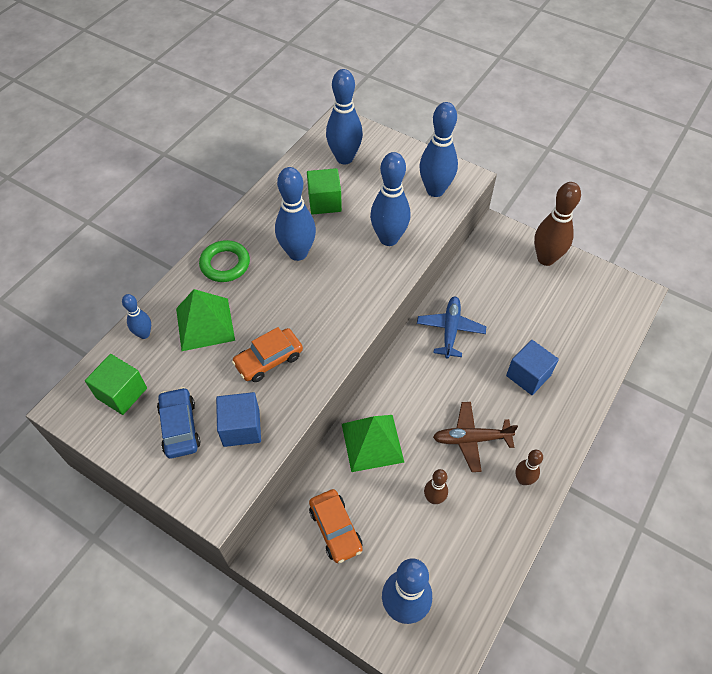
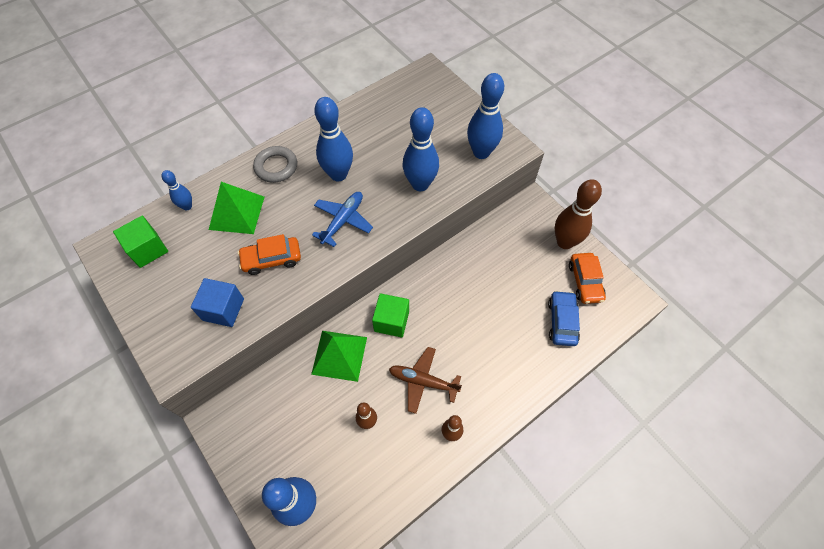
camera: 20 degrees right, 5 degrees up
blue car [157,387,201,458] -> blue car moved to [548,290,580,346]
green ring [199,240,250,282] -> grey ring [253,146,297,183]
green cube [307,168,342,215] -> green cube moved to [372,293,409,338]
orange car [309,489,363,563] -> orange car moved to [569,253,606,304]
blue bowling pin [326,69,363,164] -> none
blue plane [417,296,486,359] -> blue plane moved to [312,192,373,247]
blue cube [506,340,559,395] -> none

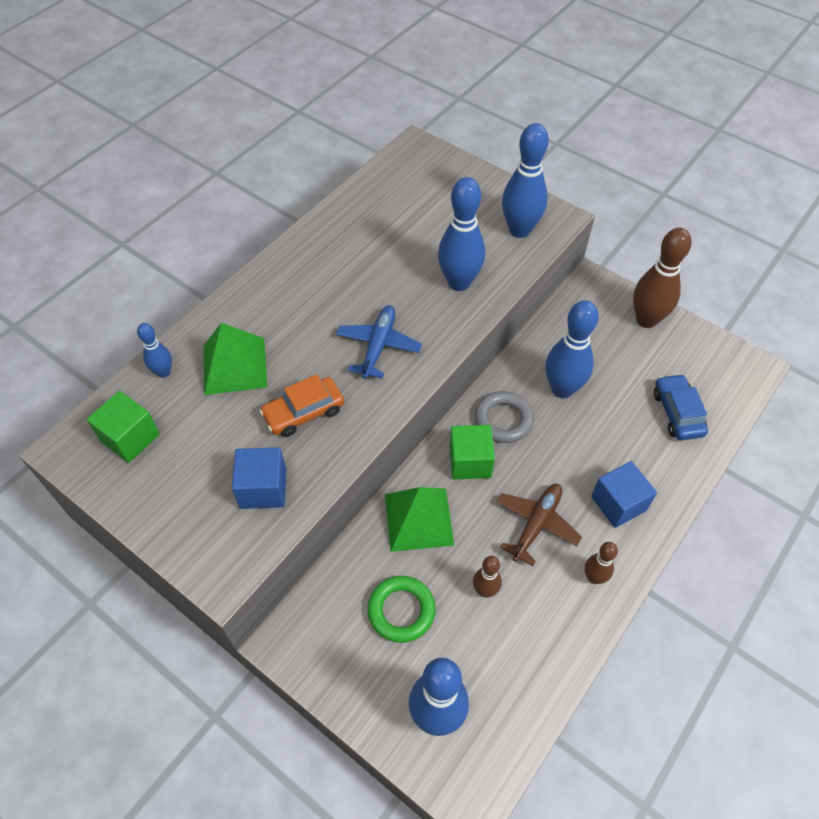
camera: 15 degrees left, 5 degrees down
grey ring [253,146,297,183] -> grey ring moved to [475,391,534,443]
blue bowling pin [314,97,353,182] -> blue bowling pin moved to [545,300,599,398]
brown plane [389,347,462,414] -> brown plane turned 120 degrees clockwise [496,484,582,566]
orange car [569,253,606,304] -> none
none -> green ring [368,576,436,643]
none -> blue cube [591,461,657,528]

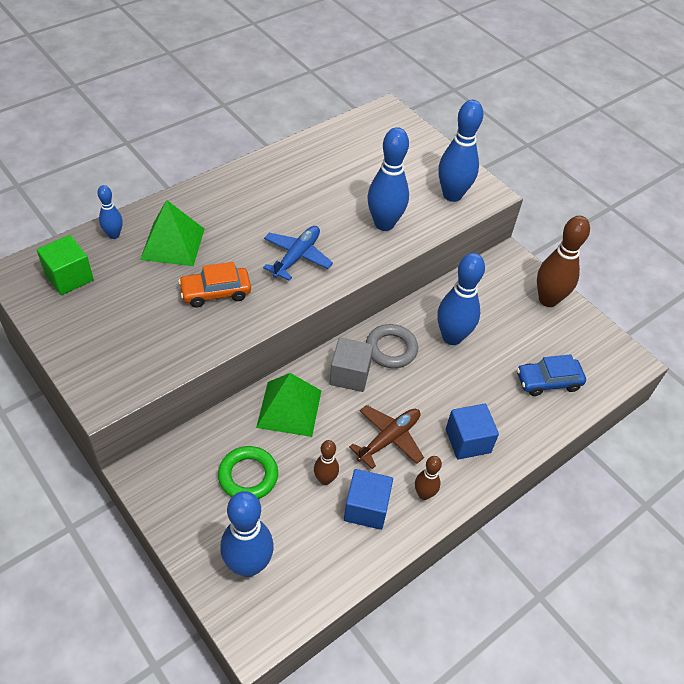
camera: 10 degrees right, 5 degrees down
blue cube [232,447,286,509] -> blue cube moved to [344,469,393,530]
green cube [449,425,495,479] -> grey cube [330,338,373,392]
blue car [654,374,708,440] -> blue car turned 105 degrees counterclockwise [517,354,586,396]

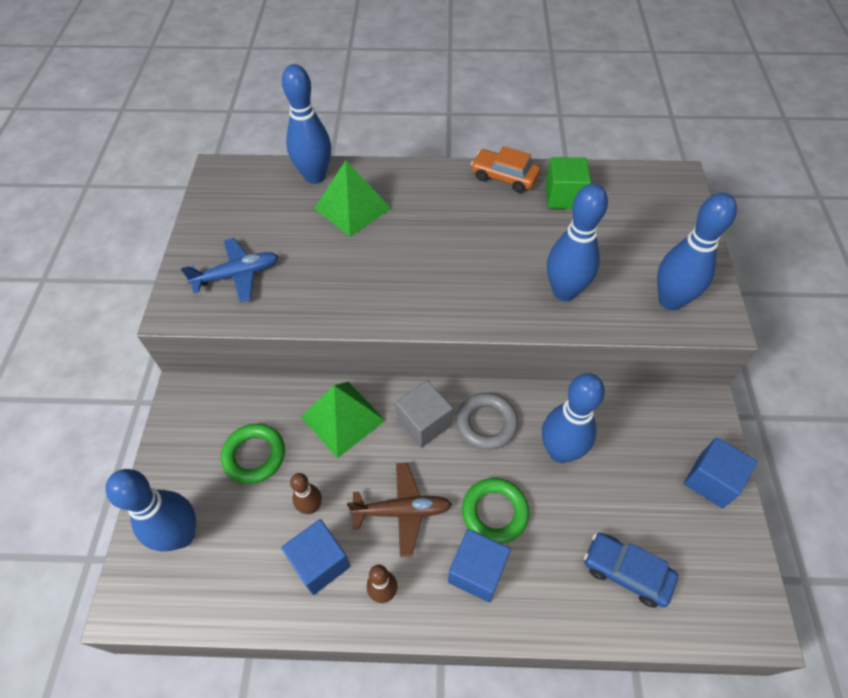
camera: 45 degrees right, 5 degrees up
green cube [37,235,94,295] -> green cube moved to [545,157,591,209]
blue bowling pin [97,185,123,239] -> blue bowling pin [282,64,331,184], size x1.89
orange car [178,262,251,307] -> orange car moved to [471,146,540,193]
blue plane [263,226,333,281] -> blue plane moved to [181,238,279,303]
brown bowling pin [537,216,590,307] -> blue cube [684,437,757,508]
none -> green ring [462,478,529,544]

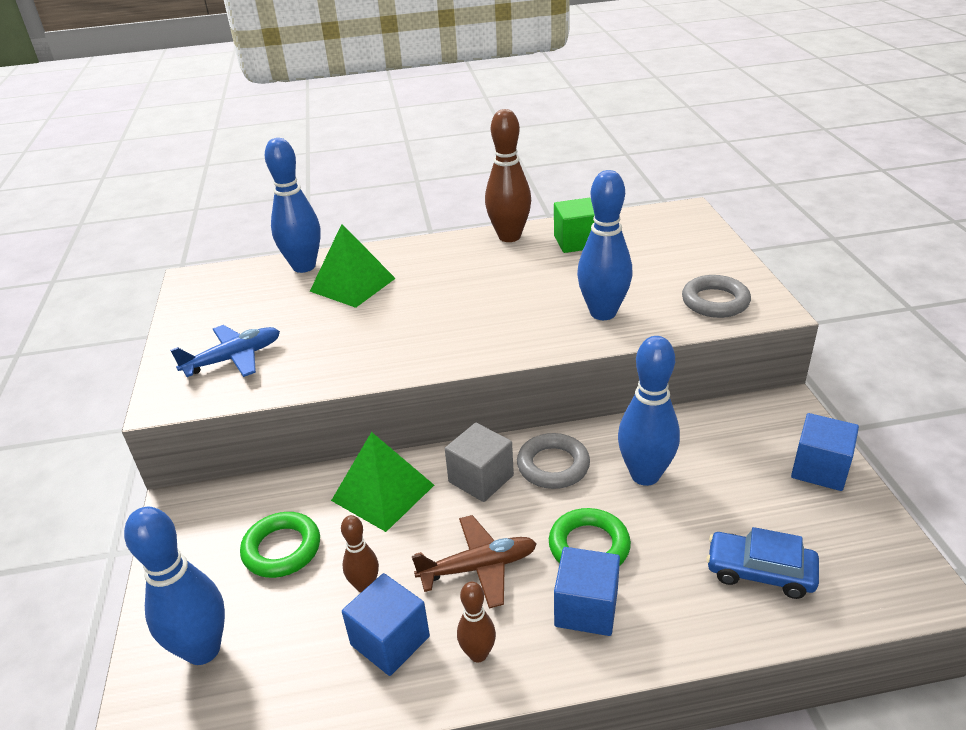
camera: 10 degrees left, 20 degrees down
orange car [471,146,540,193] -> brown bowling pin [485,109,531,242]
blue bowling pin [657,193,737,310] -> grey ring [682,275,751,318]

